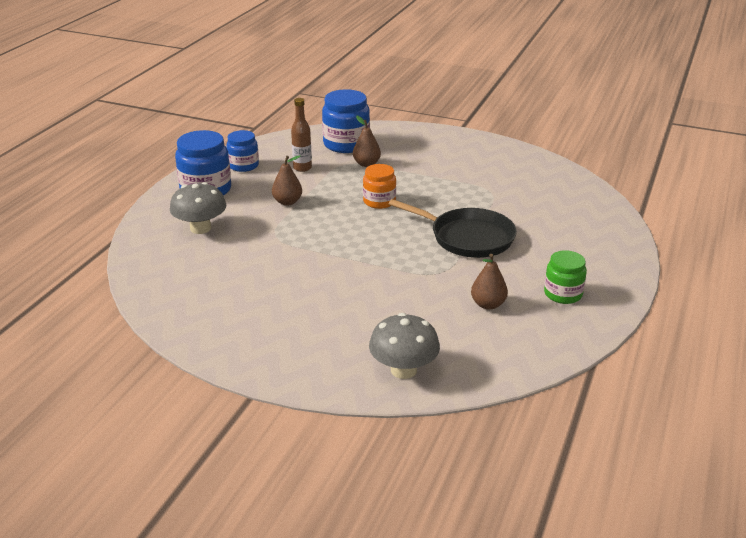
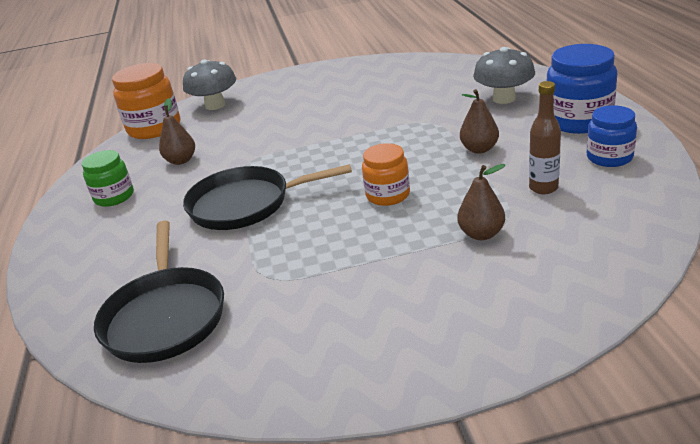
camera: 150 degrees right, 0 degrees up
blue jar [322,89,370,153] -> none
none -> black pan [94,221,224,363]
none -> orange jar [112,63,180,139]

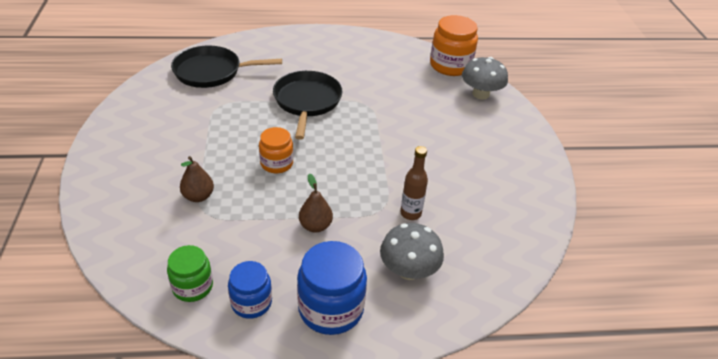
camera: 90 degrees right, 10 degrees up
green jar [82,150,134,207] -> green jar moved to [167,245,213,302]
brown pear [159,98,195,165] -> none
brown bottle [529,81,561,194] -> brown bottle moved to [400,146,428,220]

